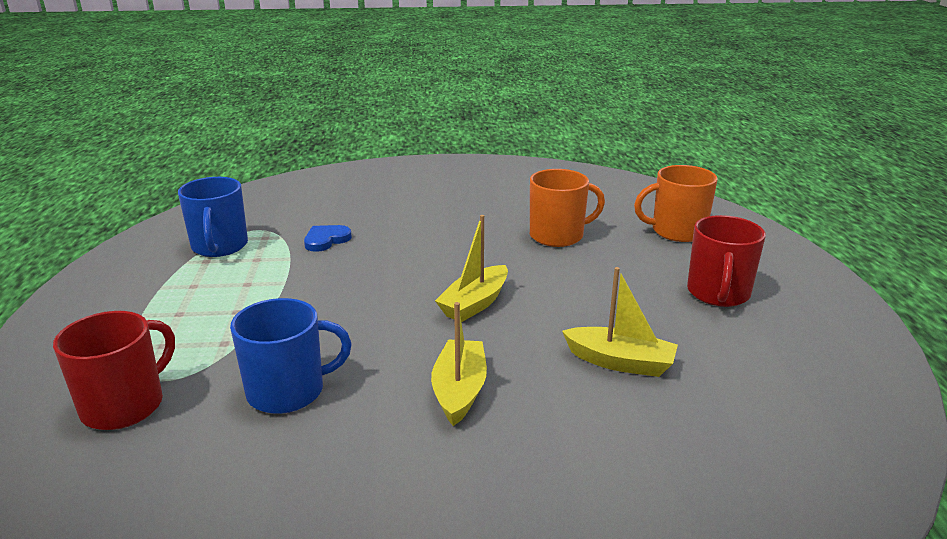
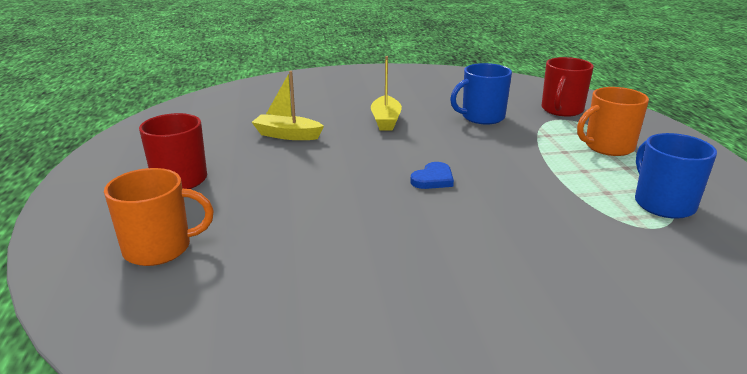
camera: 175 degrees right, 0 degrees up
blue heart [304,225,352,252] -> blue heart moved to [410,162,454,189]
yellow boat [435,215,508,322] -> none
orange mug [530,169,605,247] -> orange mug moved to [577,87,649,156]

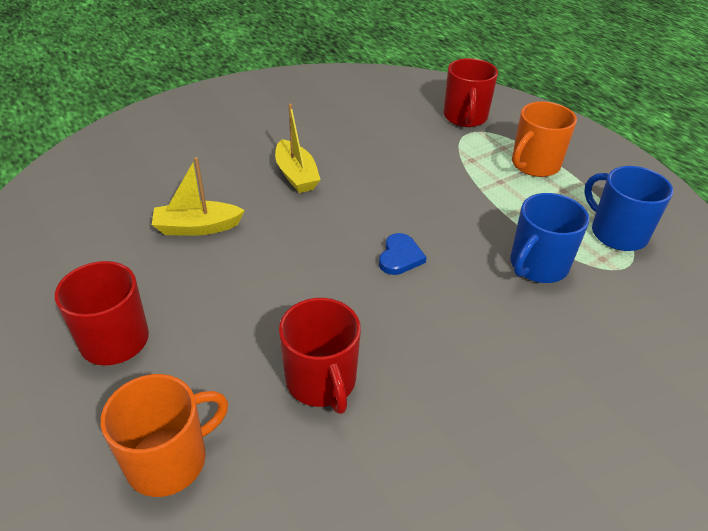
camera: 25 degrees left, 15 degrees up
blue mug [450,63,512,124] -> blue mug moved to [511,193,589,283]
none -> red mug [279,298,361,414]

